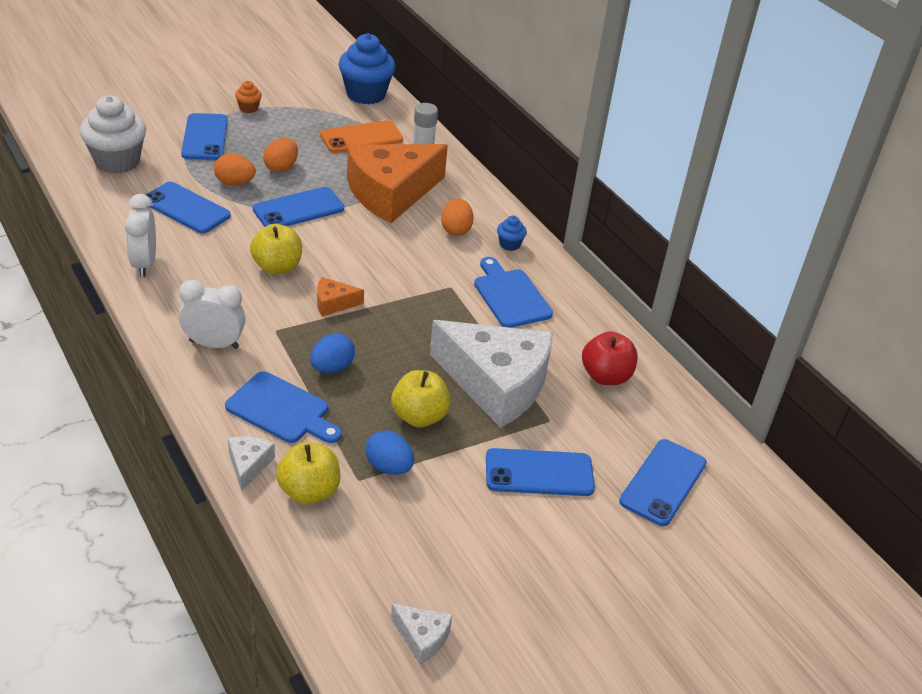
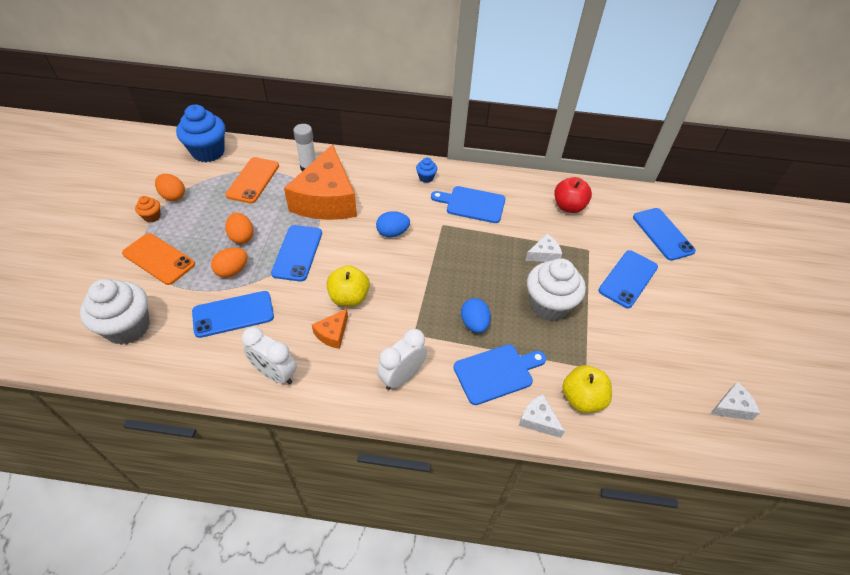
camera: 50 degrees left, 10 degrees up
blue phone [181,113,228,160] -> orange phone [122,233,195,285]
orange cheese [317,277,364,316] -> orange cheese moved to [312,309,348,349]
blue egg [365,430,414,475] -> blue egg moved to [376,211,410,237]
yellow apple [391,370,451,427] -> white cupcake [527,258,586,321]
white cheese [430,320,553,428] -> white cheese [525,234,562,262], size x0.41
orange egg [441,199,474,236] -> orange egg moved to [155,174,185,201]

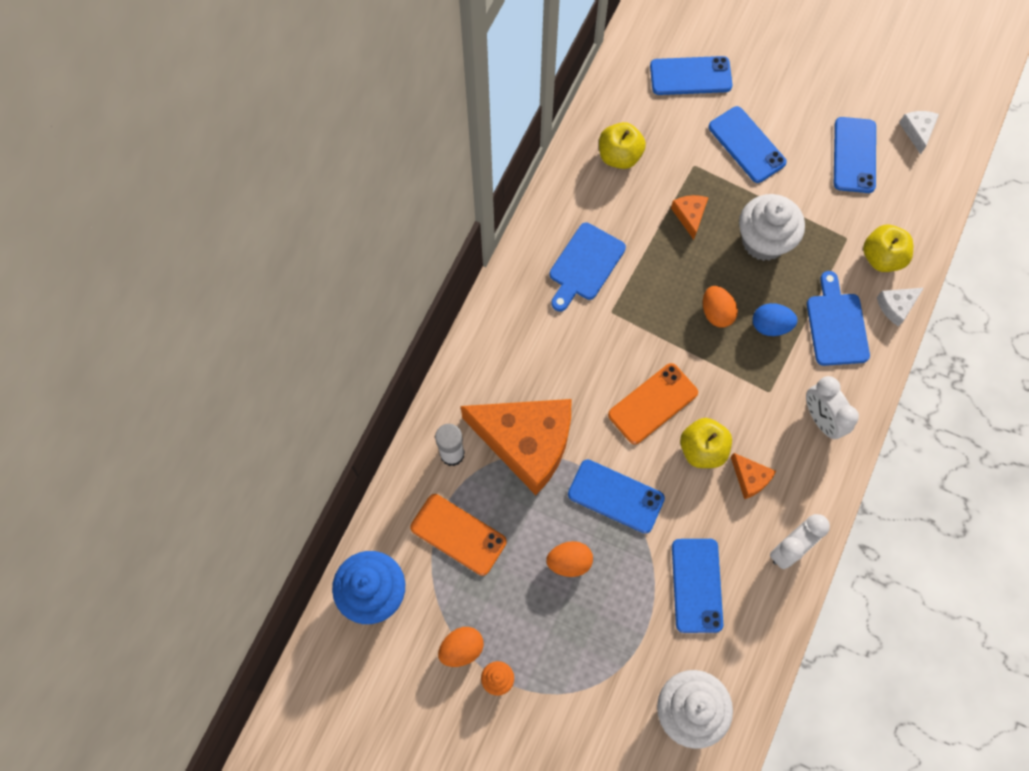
camera: 70 degrees left, 20 degrees up
orange phone [122,233,195,285] -> orange phone moved to [608,363,698,445]
orange egg [211,247,247,278] -> orange egg moved to [703,286,738,327]
blue egg [376,211,410,237] -> none
blue cupcake [416,157,437,183] -> none
white cheese [525,234,562,262] -> orange cheese [671,195,708,240]
red apple [554,177,592,213] -> yellow apple [599,122,646,169]
none -> blue phone [834,117,876,193]

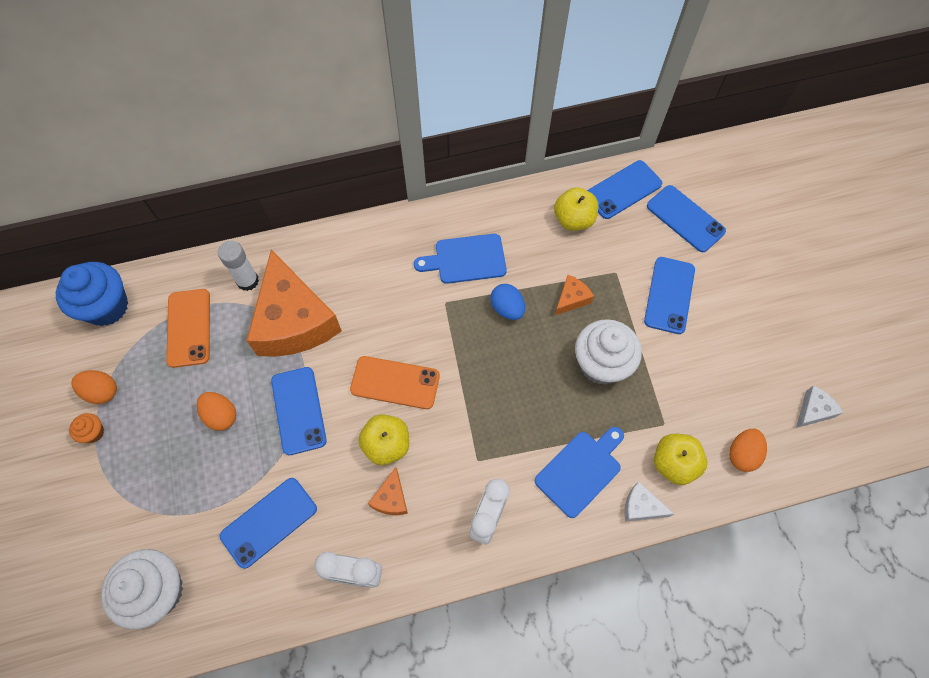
camera: 50 degrees right, 5 degrees down
orange egg [703,286,738,327] -> orange egg moved to [729,429,767,472]
blue egg [753,303,798,336] -> blue egg moved to [490,284,525,320]
blue phone [834,117,876,193] -> blue phone moved to [587,160,663,219]

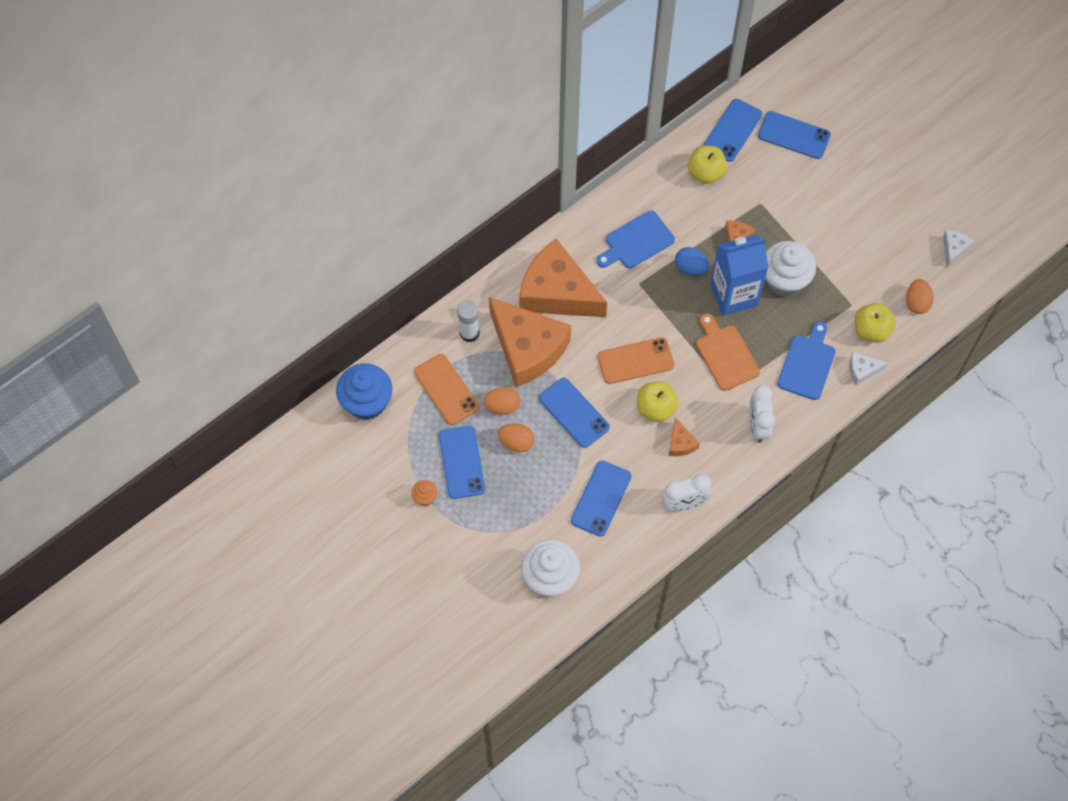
camera: 25 degrees left, 0 degrees up
orange egg [71,370,117,404] -> orange egg moved to [484,387,520,415]
blue phone [644,257,695,334] -> blue phone moved to [439,426,485,499]
none -> orange cheese [519,239,607,317]
none -> orange cutting board [696,313,760,391]
none -> blue carton [710,234,769,316]

